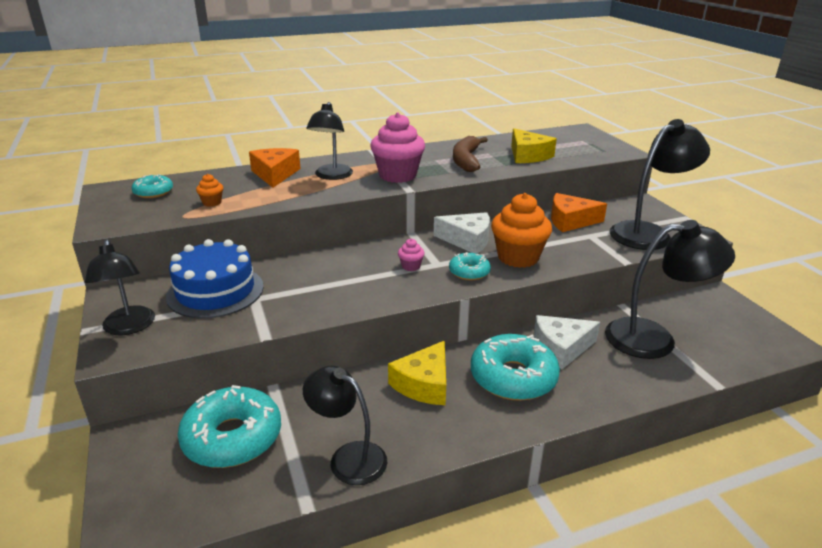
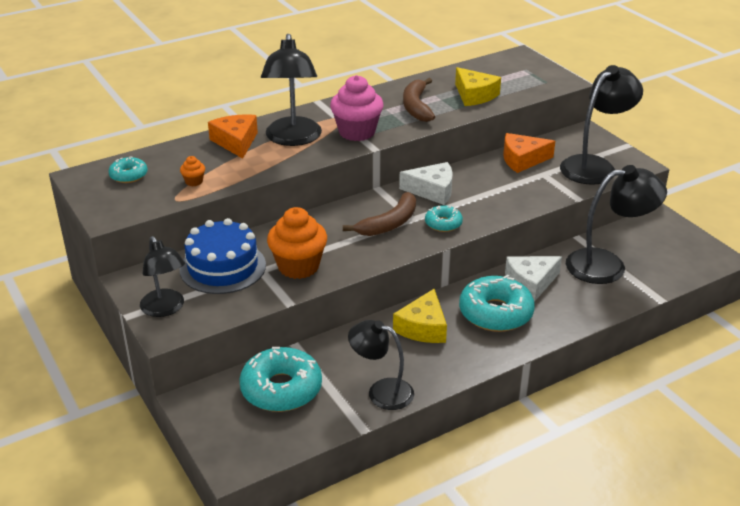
camera: 10 degrees left, 5 degrees up
black lamp [306,102,353,180] -> black lamp [261,34,322,146], size x1.51
pink cupcake [398,239,425,271] -> brown banana [343,192,416,236]
orange cupcake [491,193,552,268] -> orange cupcake moved to [267,207,327,279]

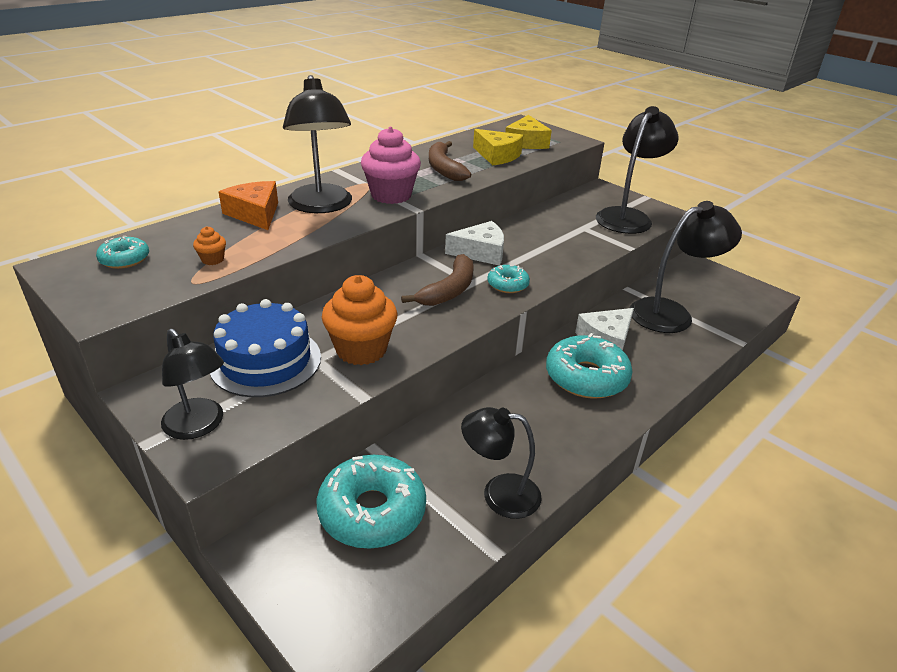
camera: 15 degrees left, 0 degrees up
yellow cheese [393,289,447,343] -> yellow cheese moved to [505,115,552,149]
orange cheese [503,133,555,173] -> none

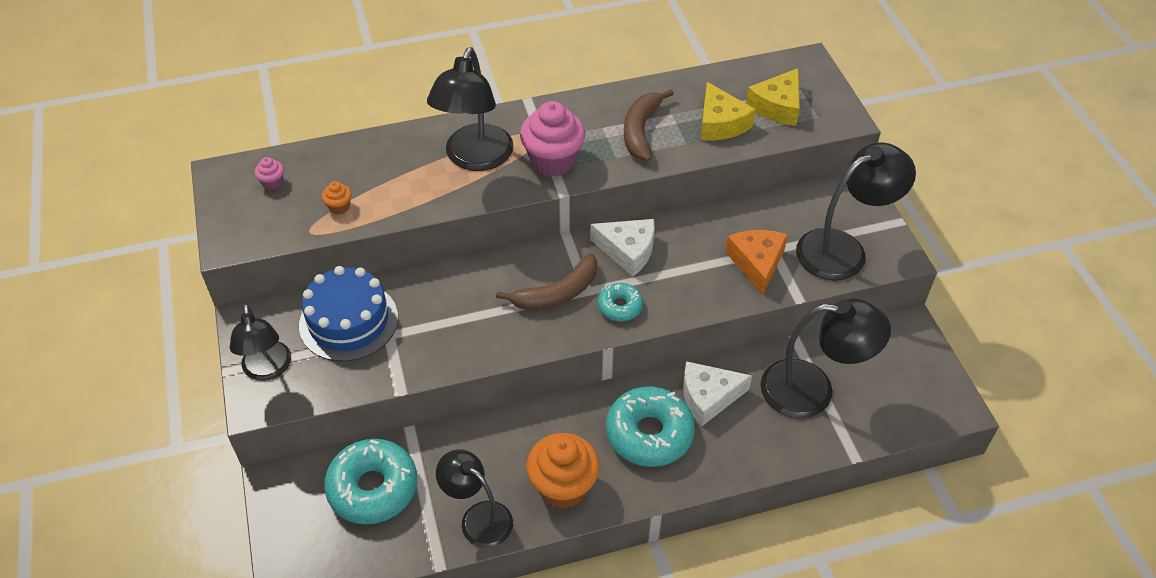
camera: 30 degrees right, 15 degrees up
turquoise donut [96,236,149,269] -> pink cupcake [255,157,284,190]
orange cheese [219,181,278,230] -> orange cheese moved to [726,230,788,295]
orange cupcake [322,275,397,365] -> orange cupcake moved to [526,433,600,509]

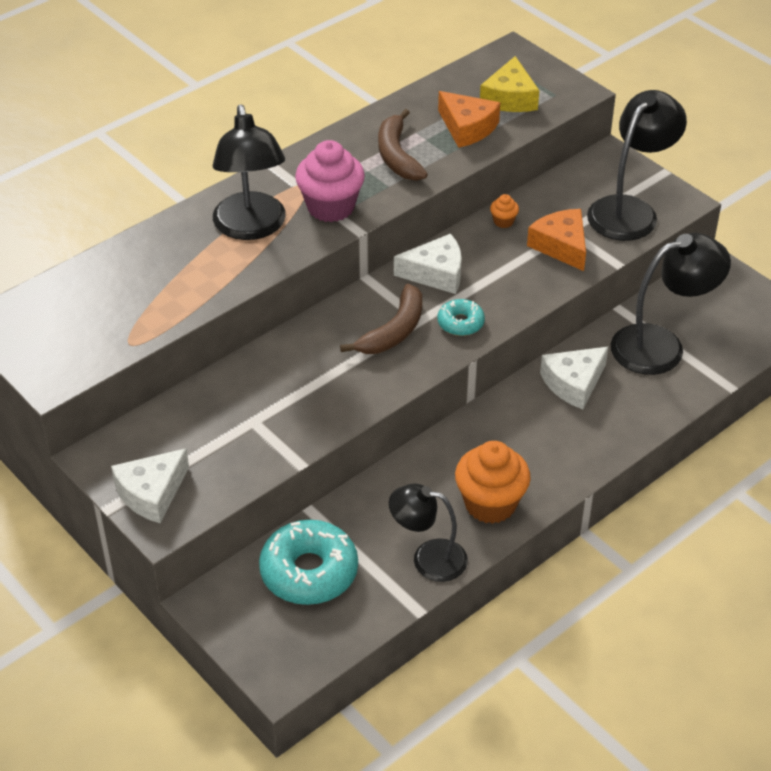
camera: 25 degrees left, 5 degrees down
black lamp [229,304,291,381] -> white cheese [111,448,189,523]
pink cupcake [255,157,284,190] -> none
blue cake [299,266,398,362] -> none
orange cupcake [322,181,352,214] -> orange cupcake moved to [490,194,519,228]
turquoise donut [606,386,695,467] -> none
yellow cheese [701,82,756,141] -> orange cheese [438,91,500,148]

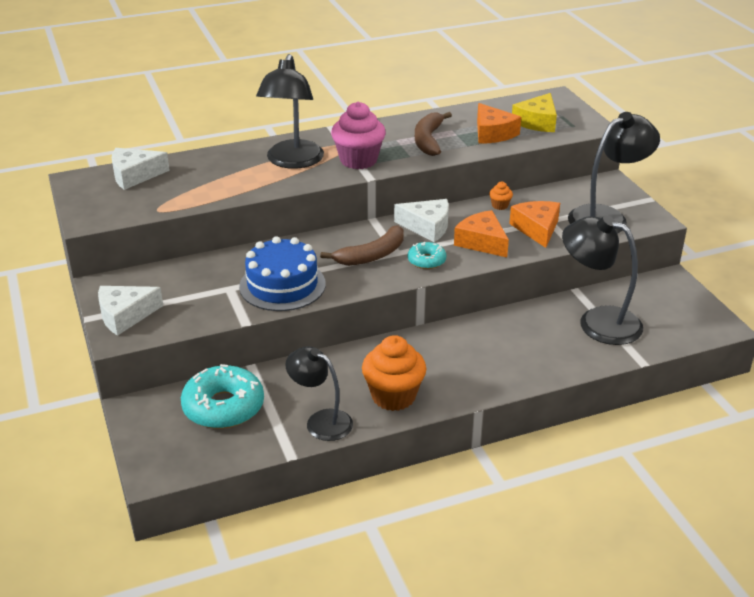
camera: 20 degrees right, 10 degrees down
white cheese [540,347,608,409] -> white cheese moved to [112,148,170,190]
black lamp [611,233,731,375] -> black lamp turned 150 degrees counterclockwise [562,215,643,345]
none -> blue cake [239,236,326,311]
none -> orange cheese [454,210,509,257]

